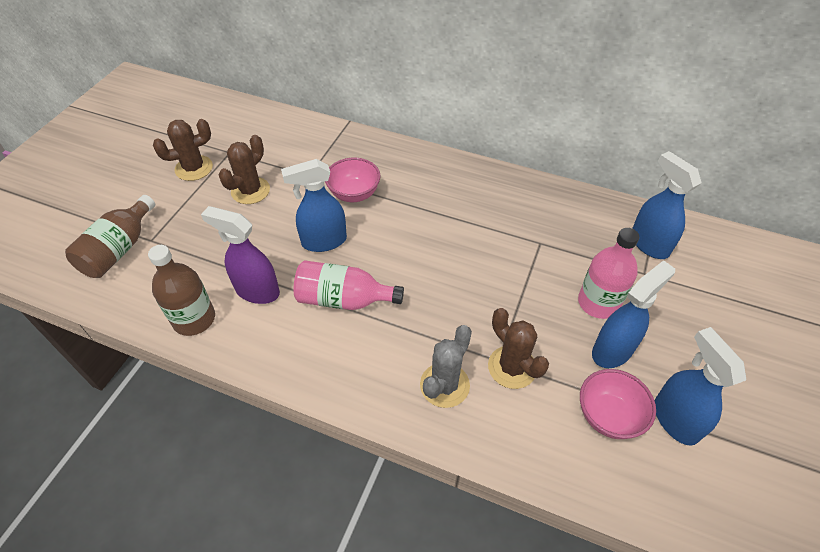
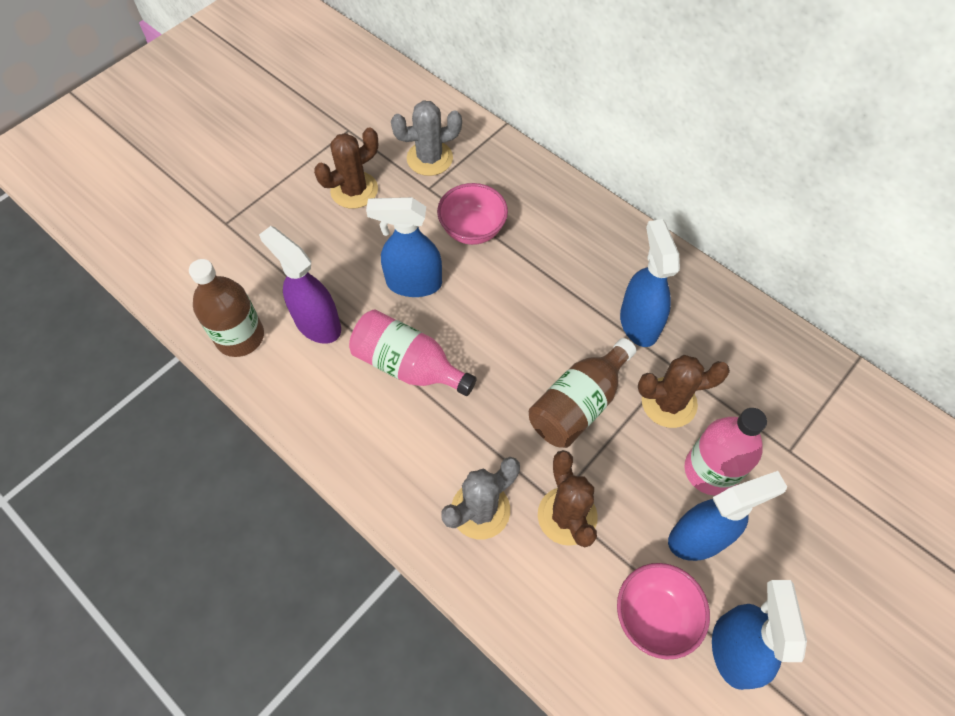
camera: 20 degrees right, 10 degrees up
brown bottle [65,195,155,278] -> brown bottle moved to [529,338,636,448]
brown cactus [153,119,213,181] -> brown cactus moved to [638,355,730,428]
blue spray bottle [632,151,701,259] -> blue spray bottle moved to [620,219,680,347]
none -> grey cactus [391,100,462,176]

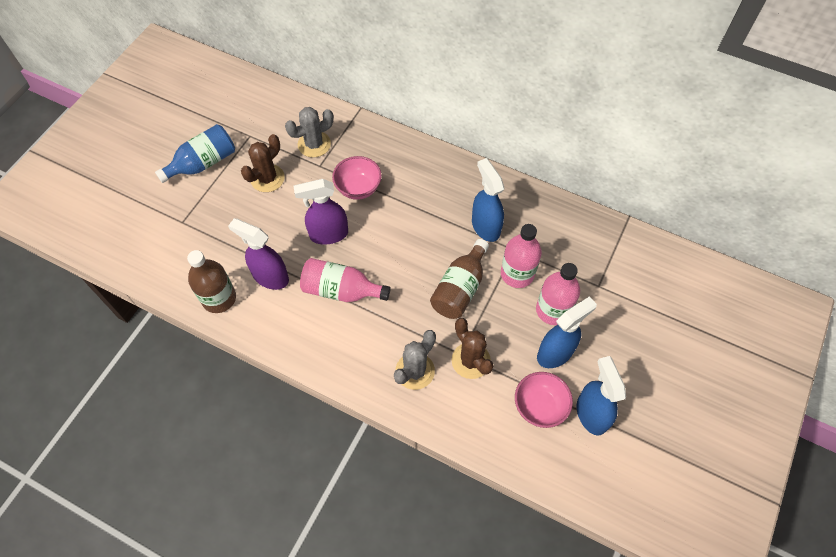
camera: 15 degrees left, 0 degrees up
blue spray bottle [366,197,442,297] -> purple spray bottle [294,179,348,245]
brown cactus [638,355,730,428] -> pink bottle [501,224,542,288]
none -> blue bottle [155,124,235,183]

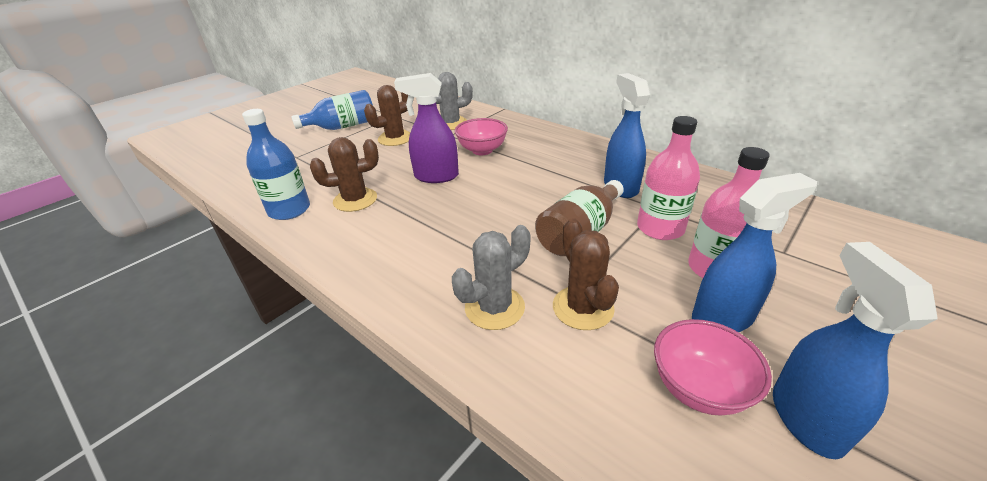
camera: 15 degrees right, 25 degrees down
brown bottle [187,250,236,313] -> blue bottle [242,109,310,220]
purple spray bottle [228,218,289,290] -> brown cactus [310,137,379,212]
pink bottle [300,258,391,302] -> none

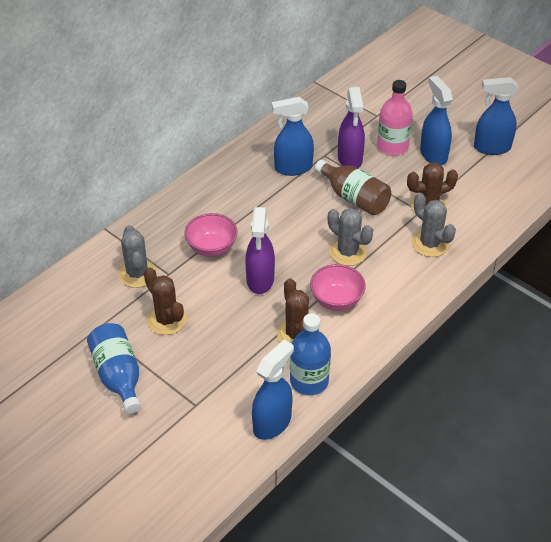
camera: 90 degrees left, 10 degrees up
pink bottle [637,116,700,240] -> purple spray bottle [338,87,365,168]
pink bowl [654,319,772,416] -> pink bowl moved to [310,264,366,311]
none -> blue spray bottle [252,339,294,440]
none -> grey cactus [328,208,373,266]

